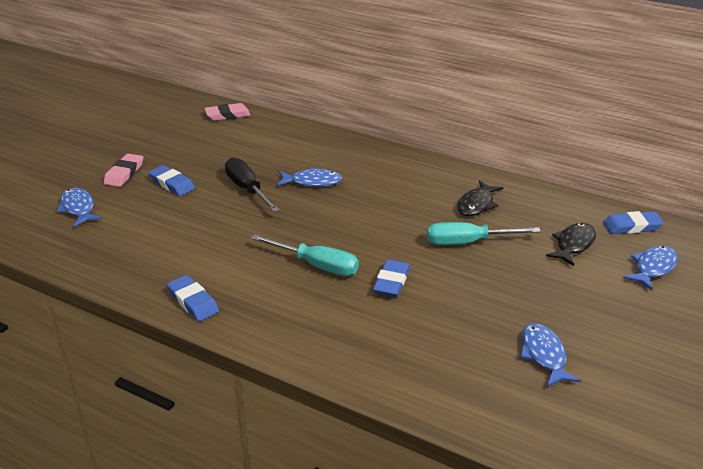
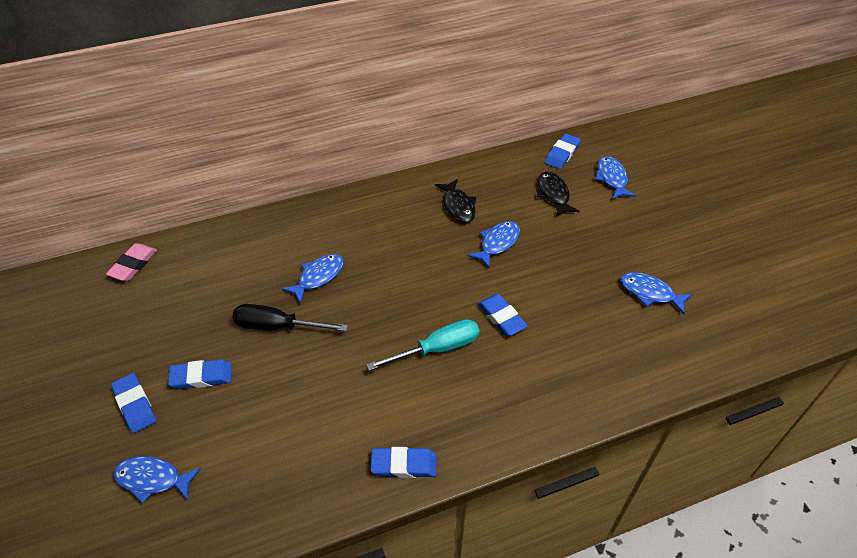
camera: 50 degrees left, 15 degrees up
pink eraser [103,154,143,187] -> blue eraser [111,373,156,433]
turquoise screwdriver [427,222,541,245] -> blue fish [467,221,520,269]

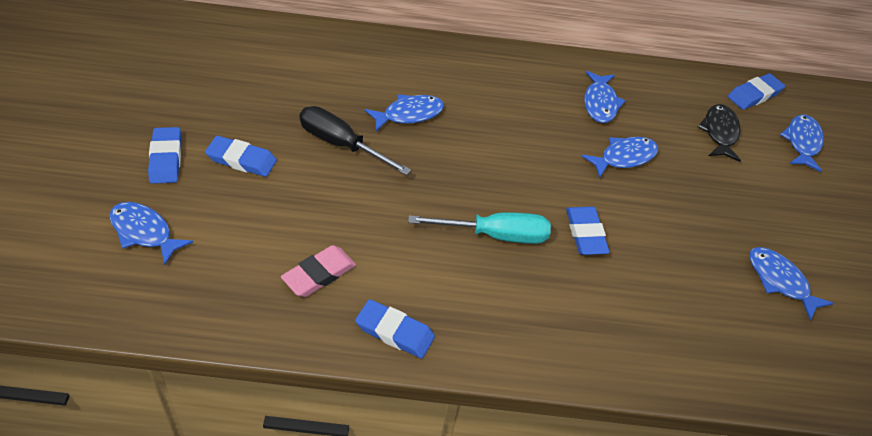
camera: 20 degrees right, 0 degrees up
pink eraser [106,243,157,281] -> pink eraser moved to [281,245,356,297]
black fish [435,179,476,223] -> blue fish [584,71,626,123]

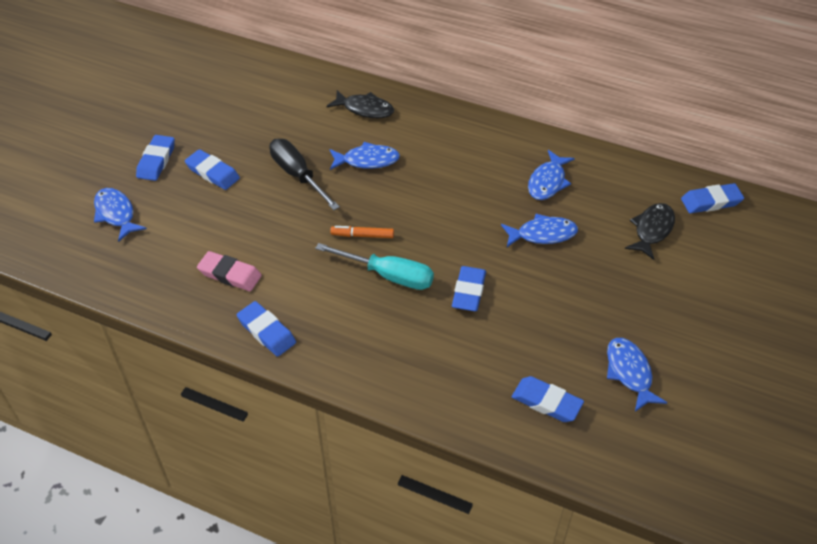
camera: 25 degrees right, 0 degrees up
pink eraser [281,245,356,297] -> pink eraser turned 45 degrees clockwise [197,251,262,291]
blue fish [780,114,824,172] -> none
none -> black fish [327,90,394,118]
none -> orange marker [330,226,394,238]
none -> blue eraser [512,376,584,422]

